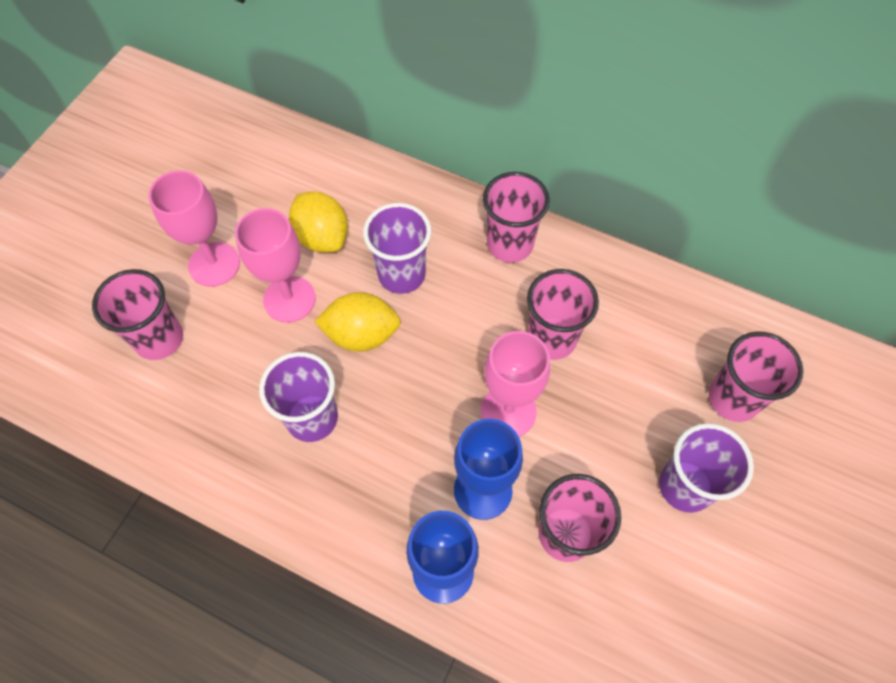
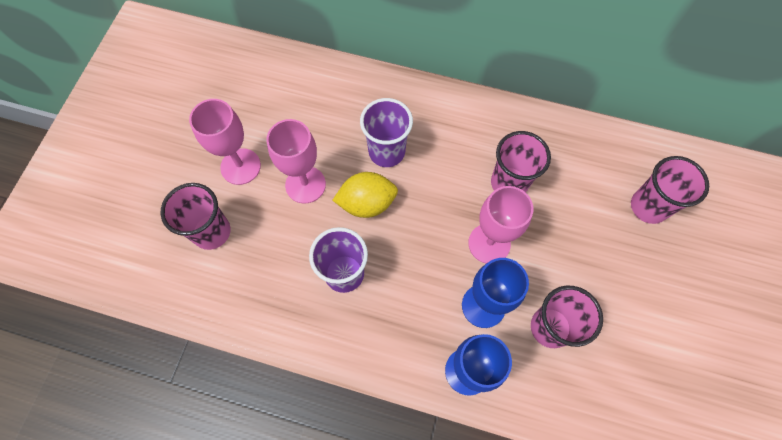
camera: 10 degrees left, 5 degrees up
yellow lemon [289,191,348,252] -> none
pink cup [483,172,550,263] -> none
purple cup [659,423,754,513] -> none

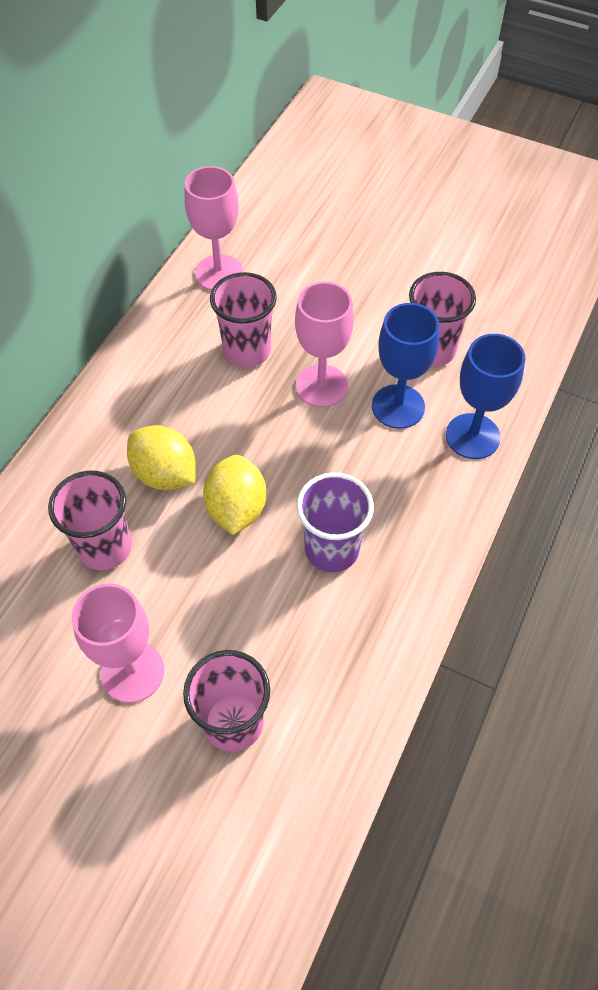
camera: 80 degrees left, 10 degrees down
pink goblet [266,119,326,204] -> pink goblet moved to [184,166,243,291]
purple cup [360,98,413,167] -> yellow lemon [127,425,196,490]
pink cup [631,156,709,224] -> pink cup moved to [48,470,132,570]

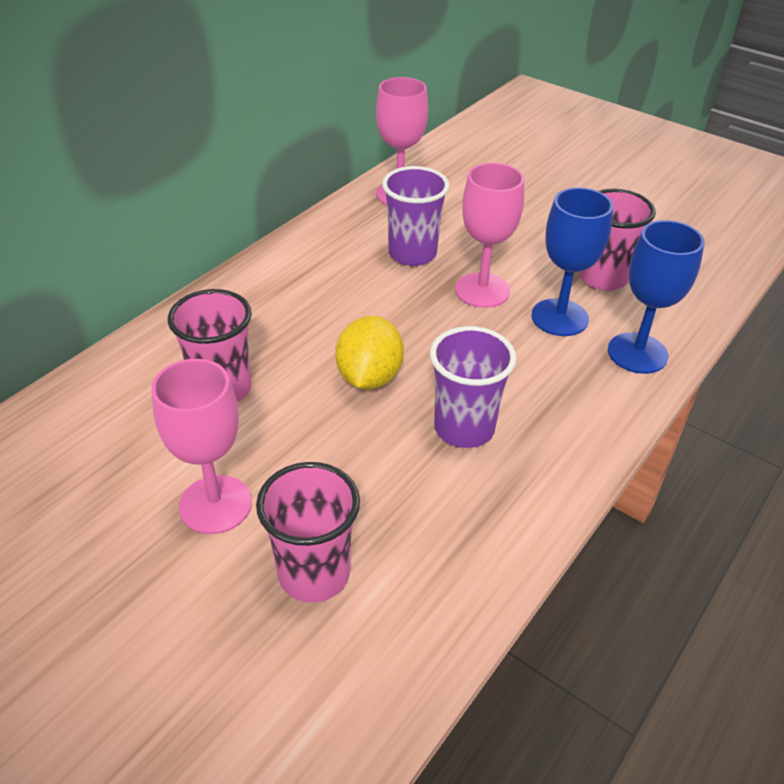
camera: 10 degrees right, 15 degrees down
yellow lemon [127,425,196,490] -> none
pink cup [210,272,277,368] -> purple cup [382,166,450,266]

